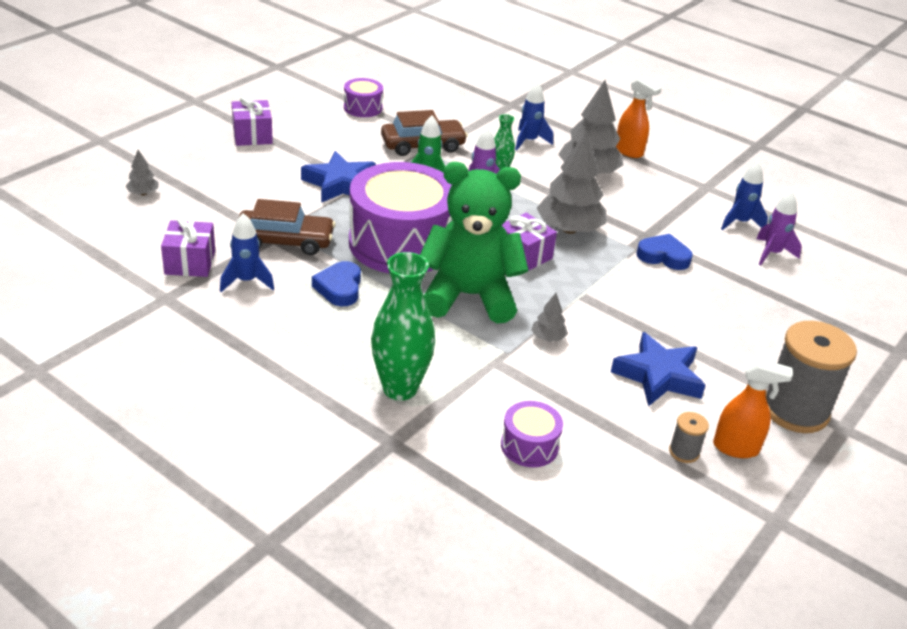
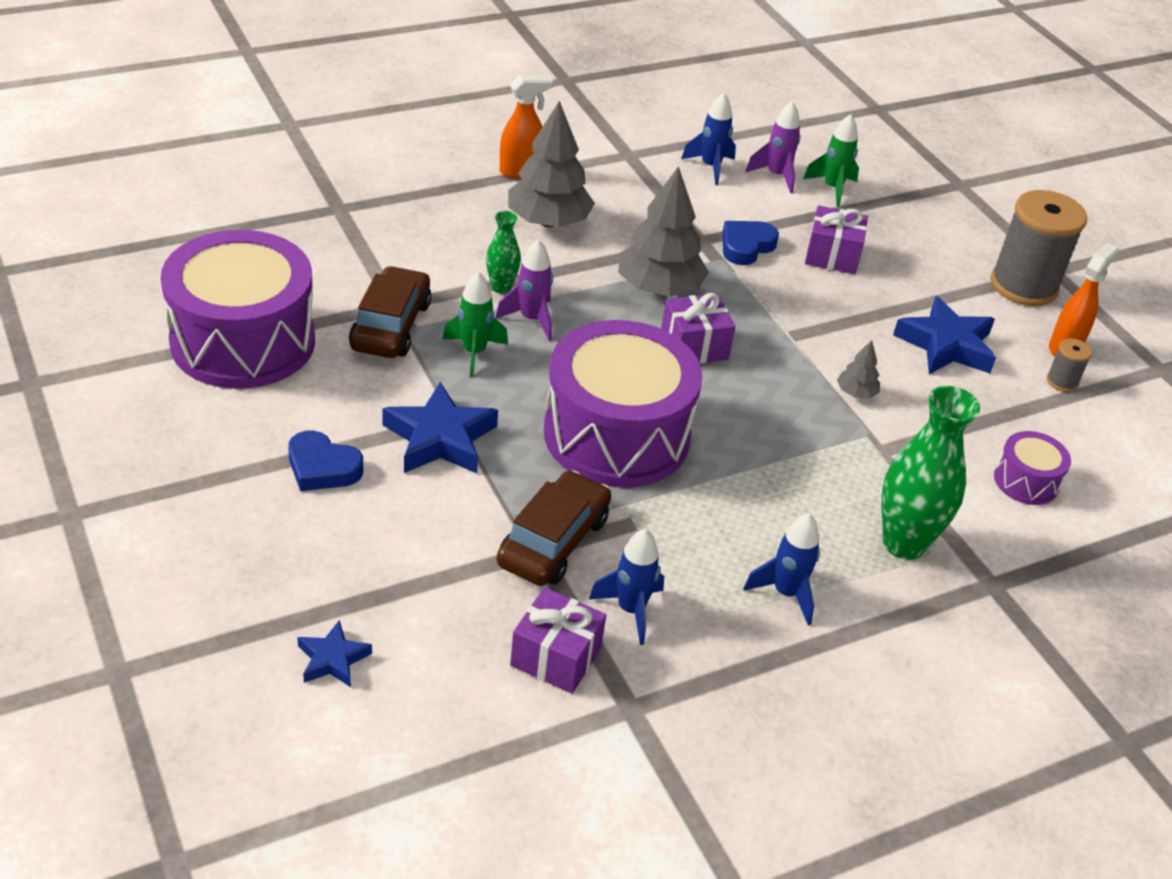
camera: 65 degrees left, 5 degrees up
grey tree [126,150,159,195] -> blue star [297,620,372,687]
purple gift [232,96,273,146] -> purple gift moved to [805,205,868,274]
blue heart [312,261,361,306] -> blue heart moved to [288,430,363,491]
purple drum [344,78,383,117] -> purple drum [161,230,315,389], size x2.26
green teddy bear [420,162,528,323] -> none
blue rocket [515,82,553,150] -> blue rocket moved to [743,513,820,625]
none -> green rocket [803,114,859,207]

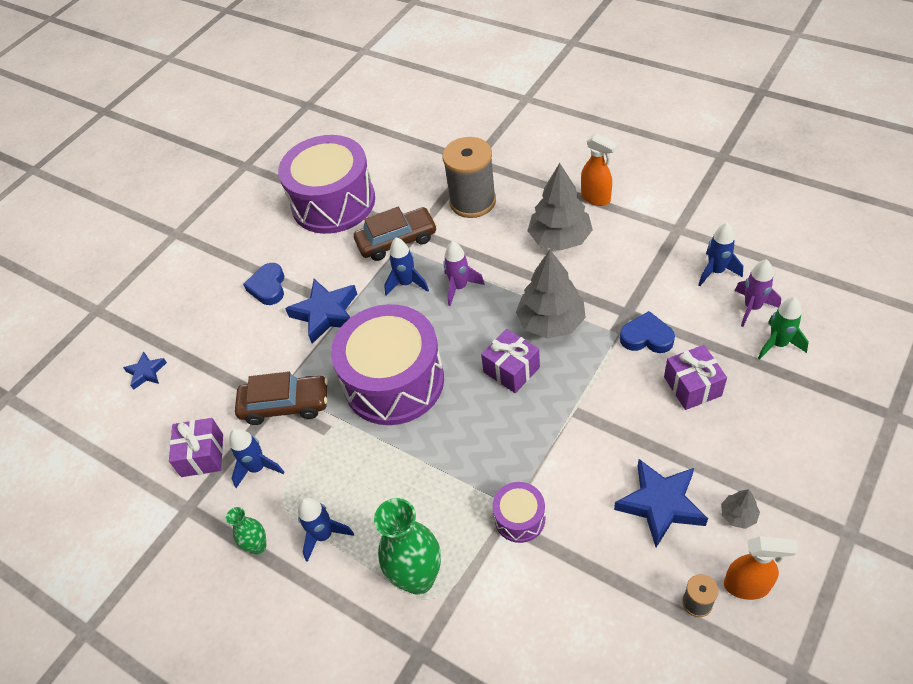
camera: 70 degrees right, 10 degrees up
green rocket [443,272,508,378] -> blue rocket [384,237,429,296]
green vase [486,211,521,294] -> green vase moved to [226,507,266,554]
grey tree [837,340,880,398] -> grey tree moved to [721,489,760,529]
grey spool [990,190,1087,306] -> grey spool moved to [442,137,496,218]
purple drum [994,431,1071,505] -> purple drum moved to [492,482,545,543]

